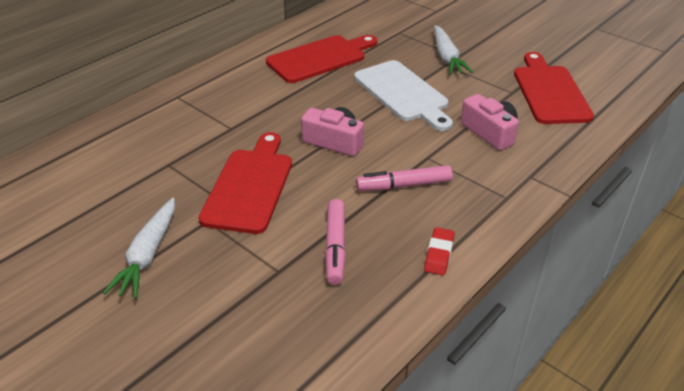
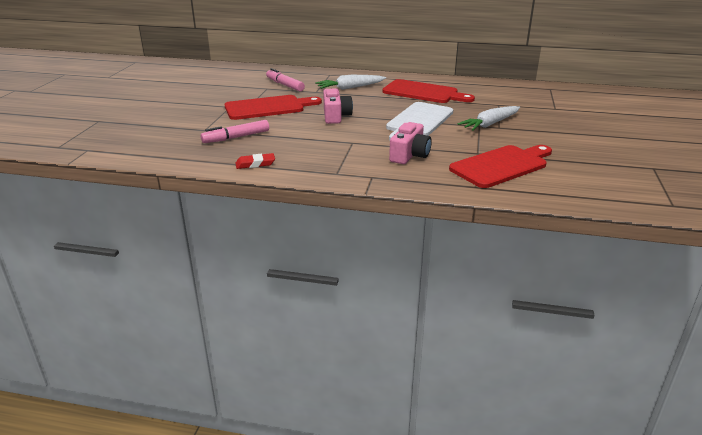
camera: 60 degrees right, 10 degrees down
white carrot [103,198,175,298] -> white carrot moved to [315,75,386,90]
pink marker [356,165,453,191] -> pink marker moved to [266,68,305,91]

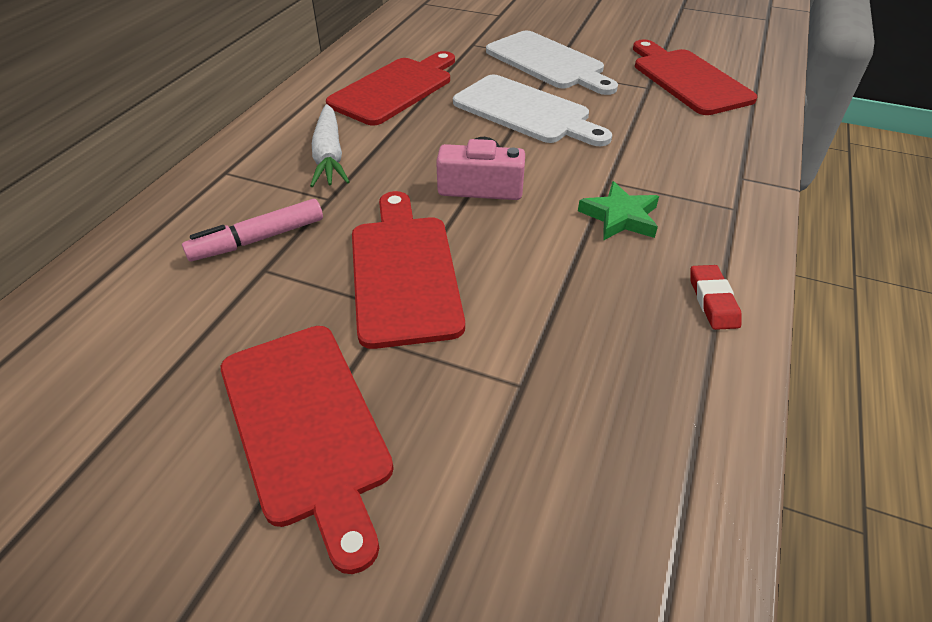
camera: 80 degrees left, 15 degrees up
pink marker [201,120,269,143] -> none
pink camera [389,122,432,164] -> none
white carrot [458,106,520,131] -> white cutting board [486,31,618,95]
none -> red cutting board [221,326,394,574]
none -> green star [578,181,659,241]

